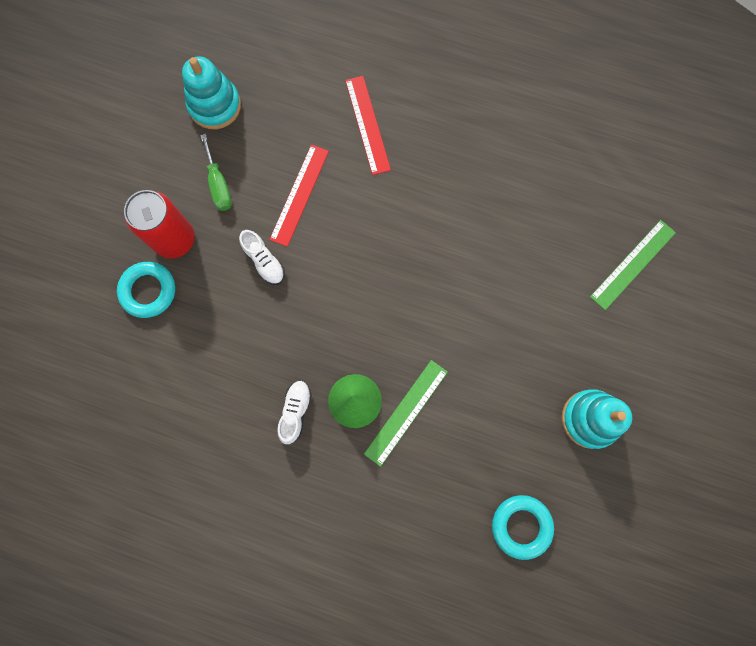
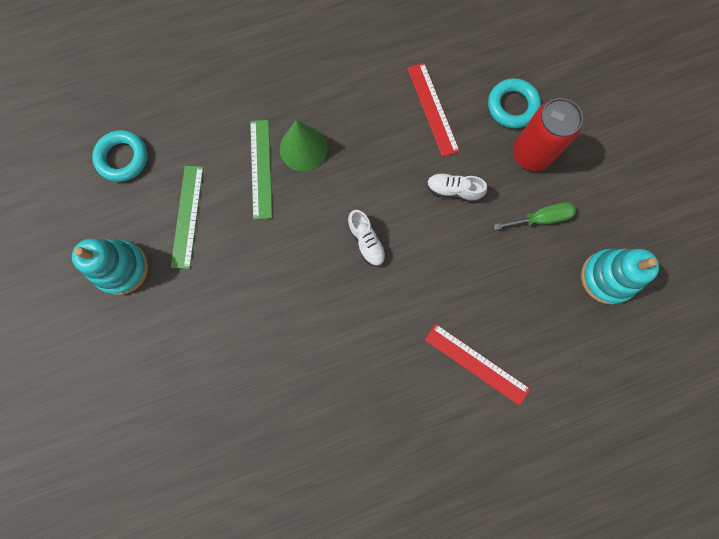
camera: 140 degrees right, 0 degrees up
green screwdriver [200,134,232,211] -> green screwdriver turned 135 degrees clockwise [494,202,576,230]
red ruler [269,144,329,247] -> red ruler moved to [407,63,460,157]
white shoe [277,381,312,444] -> white shoe moved to [347,210,386,267]
green ruler [590,220,676,310] -> green ruler moved to [171,166,204,269]

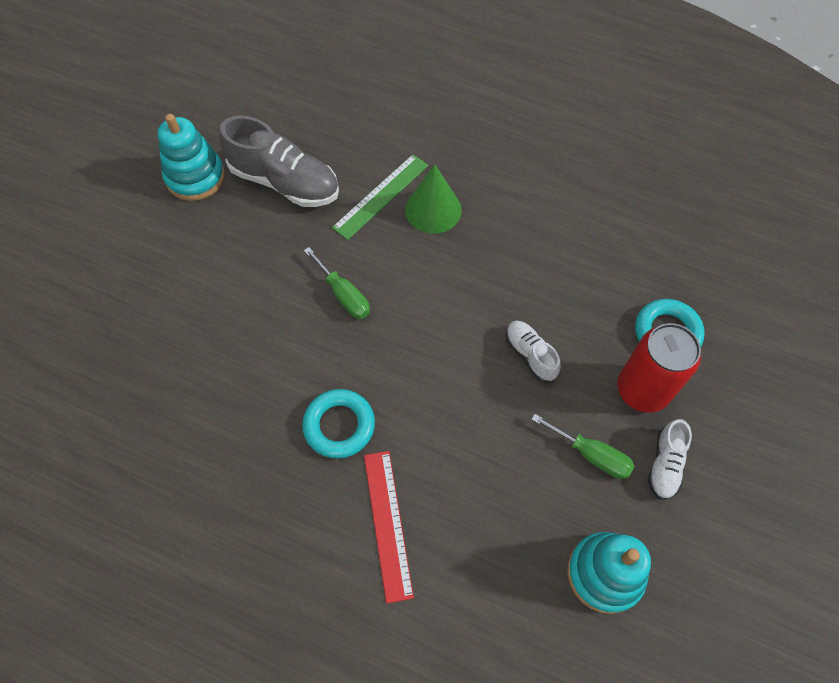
camera: 45 degrees right, 15 degrees down
turquoise ring [92,130,148,182] -> turquoise ring moved to [302,389,375,458]
green ruler [171,166,204,269] -> grey shoe [219,116,339,207]
white shoe [347,210,386,267] -> white shoe moved to [648,419,692,500]
red ruler [407,63,460,157] -> none
none -> green screwdriver [304,247,370,319]

